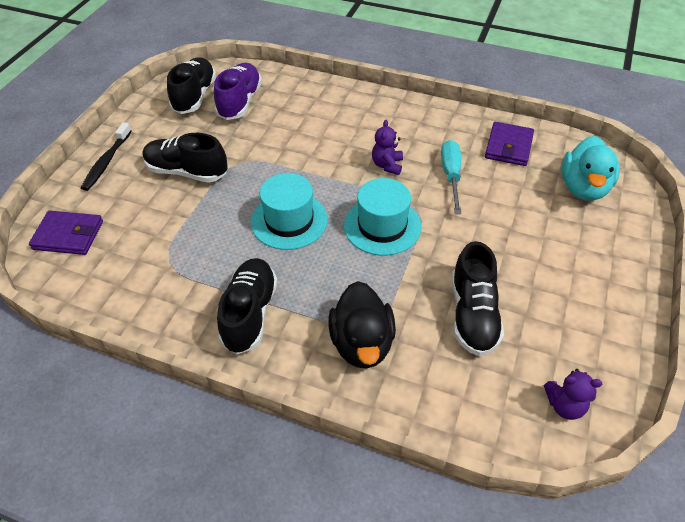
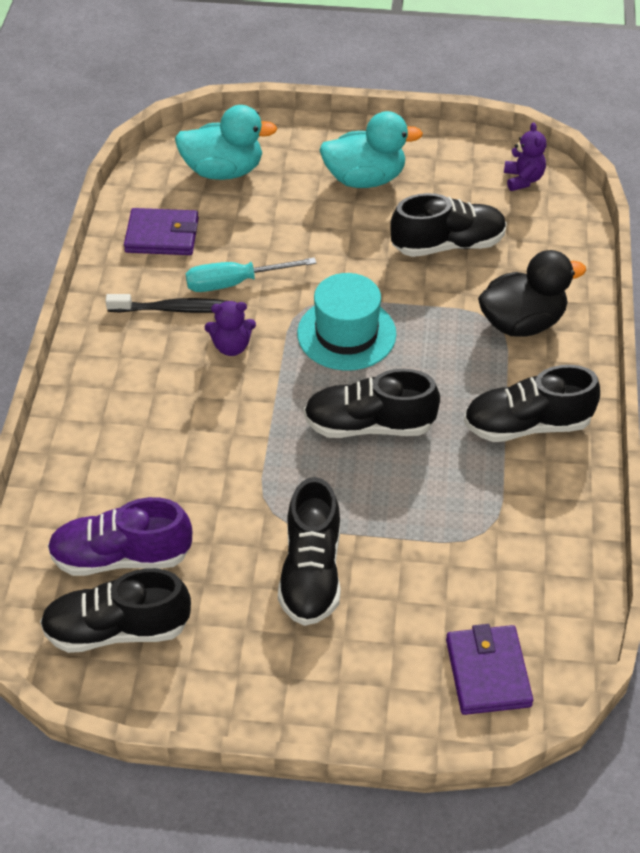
camera: 105 degrees left, 0 degrees up
black toothbrush [81,122,132,191] -> black toothbrush moved to [106,294,226,313]
turquoise hat [251,173,328,250] -> black shoe [304,369,440,438]
none -> turquoise duck [319,111,423,188]

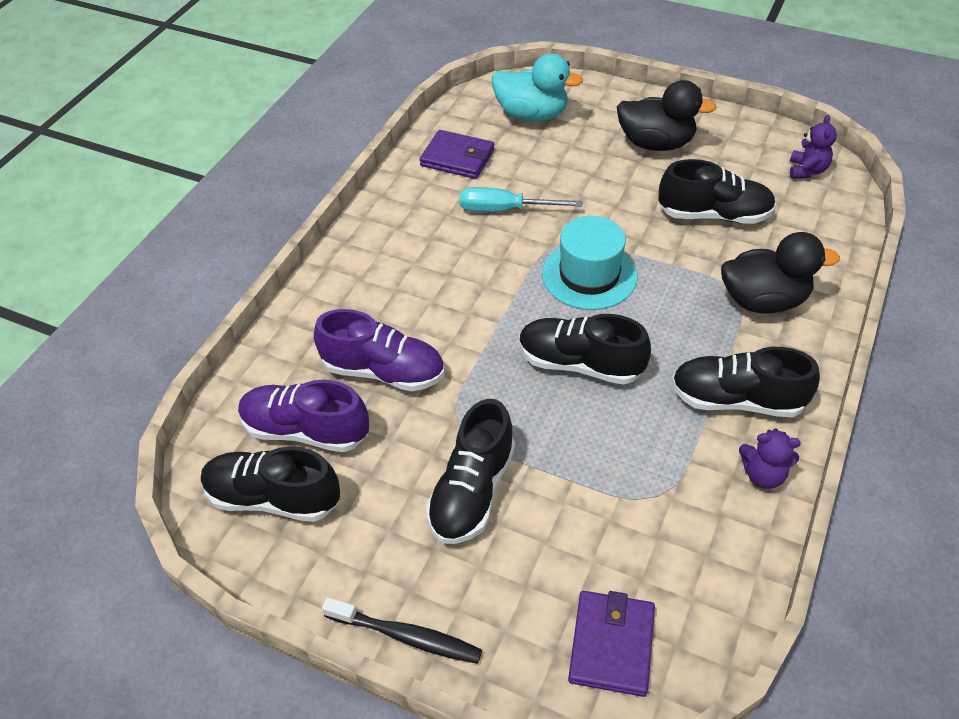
camera: 20 degrees right, 0 degrees up
black toothbrush [106,294,226,313] -> black toothbrush moved to [322,597,482,664]
purple teddy bear [205,301,256,356] -> purple teddy bear moved to [739,429,801,489]
turquoise duck [319,111,423,188] -> black duck [617,80,717,151]
none -> purple shoe [314,309,444,391]

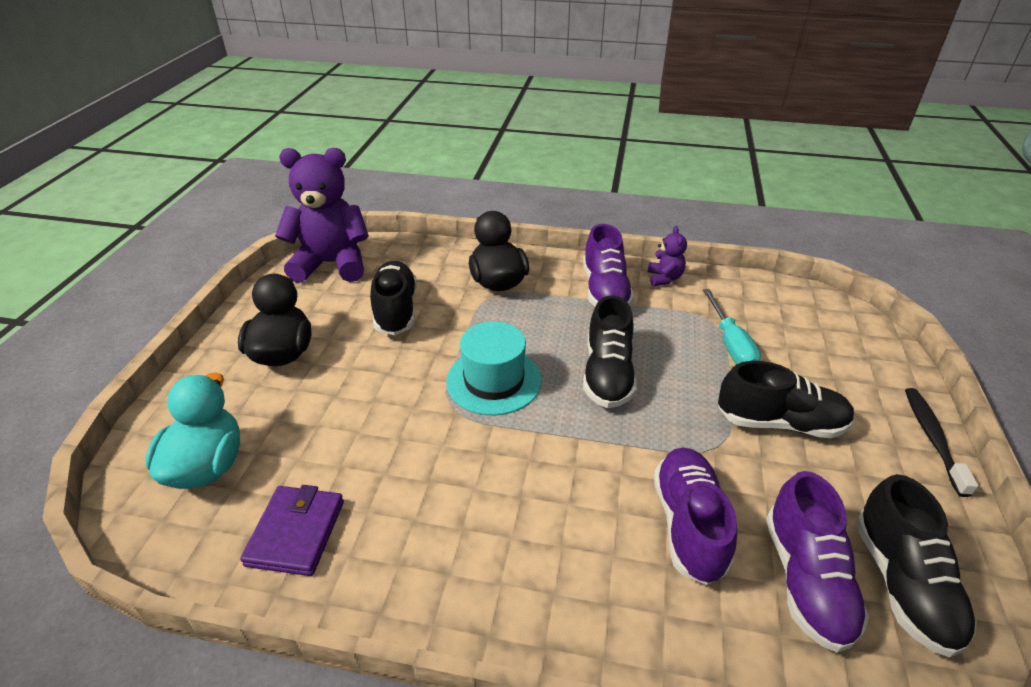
camera: 105 degrees left, 10 degrees down
turquoise screwdriver [460,187,582,212] -> turquoise screwdriver moved to [703,289,761,364]
purple wallet [568,591,655,697] -> none
black shoe [671,347,820,418] -> purple shoe [583,224,634,307]
purple teddy bear [790,115,837,179] -> purple teddy bear [275,148,369,283], size x2.24

